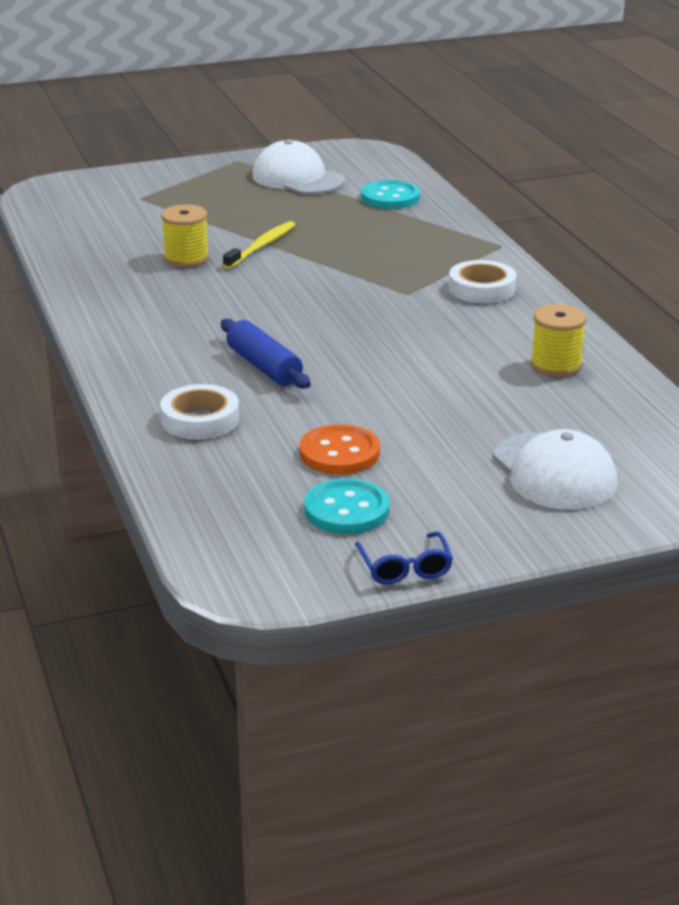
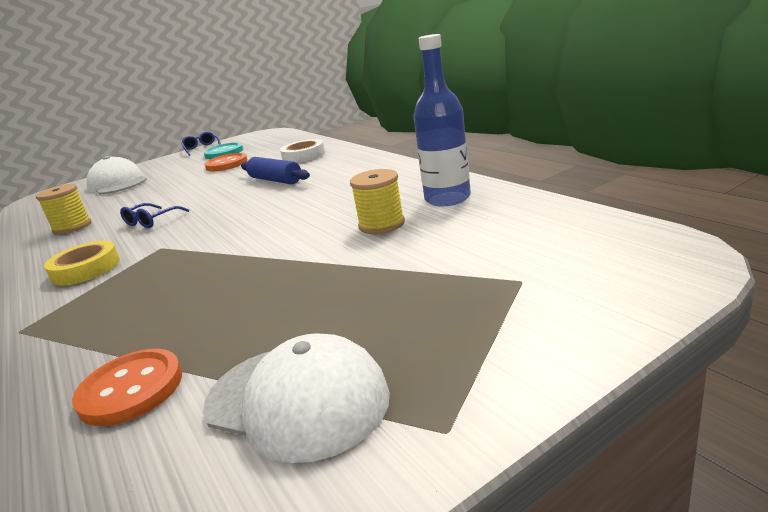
camera: 170 degrees right, 5 degrees down
yellow toothbrush [223,221,295,269] -> none
turquoise button [361,180,420,209] -> orange button [72,349,182,426]
white tape [449,260,516,304] -> yellow tape [44,241,120,286]
none -> blue glasses [120,203,189,228]
none -> blue bottle [413,34,471,206]

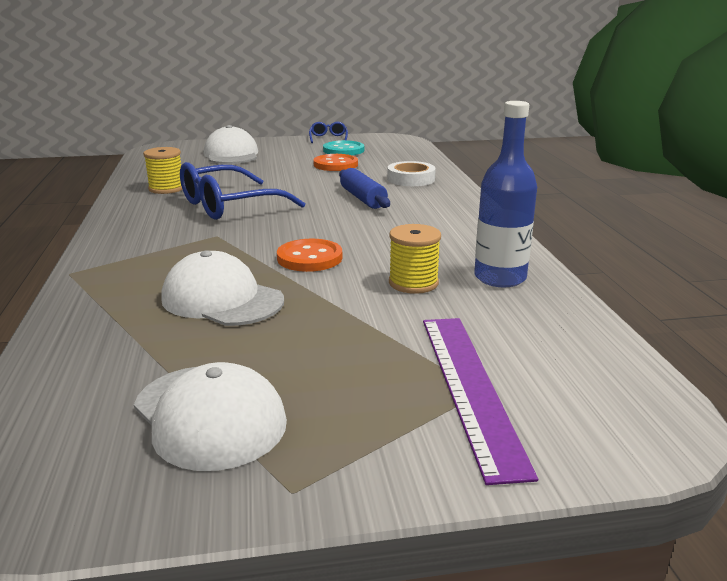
camera: 20 degrees right, 0 degrees up
yellow tape [44,241,120,286] -> none
orange button [72,349,182,426] -> orange button moved to [277,239,342,272]
blue glasses [120,203,189,228] -> blue glasses [180,162,305,220], size x2.06
none -> white cap [161,250,284,326]
none -> purple ruler [423,318,538,485]

